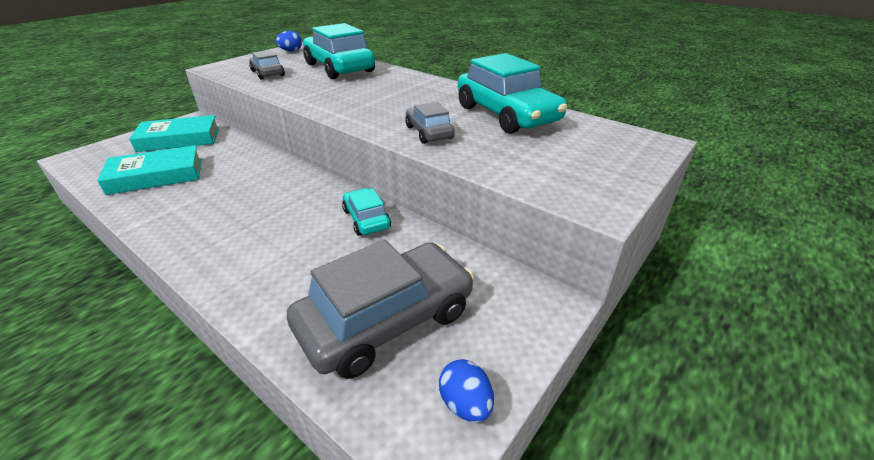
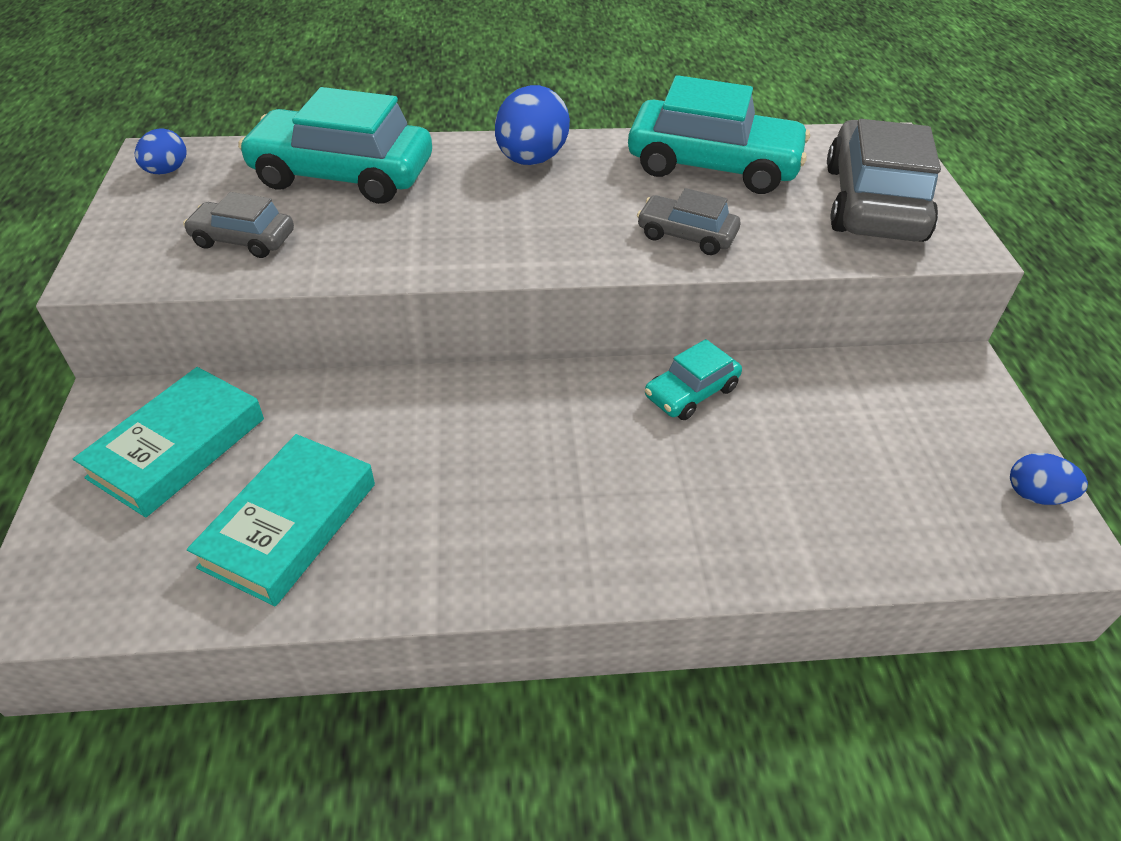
camera: 45 degrees left, 10 degrees up
grey car [287,240,474,379] -> grey car moved to [827,119,941,242]
turquoise car [342,188,391,236] -> turquoise car turned 60 degrees counterclockwise [645,339,742,420]
none -> blue egg [495,85,570,165]

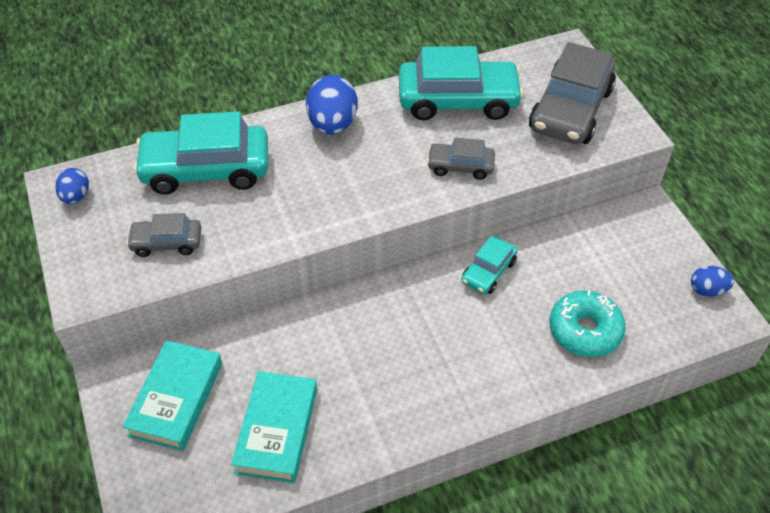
camera: 15 degrees left, 5 degrees up
grey car [827,119,941,242] -> grey car turned 150 degrees counterclockwise [529,42,616,144]
none -> turquoise donut [549,290,626,357]

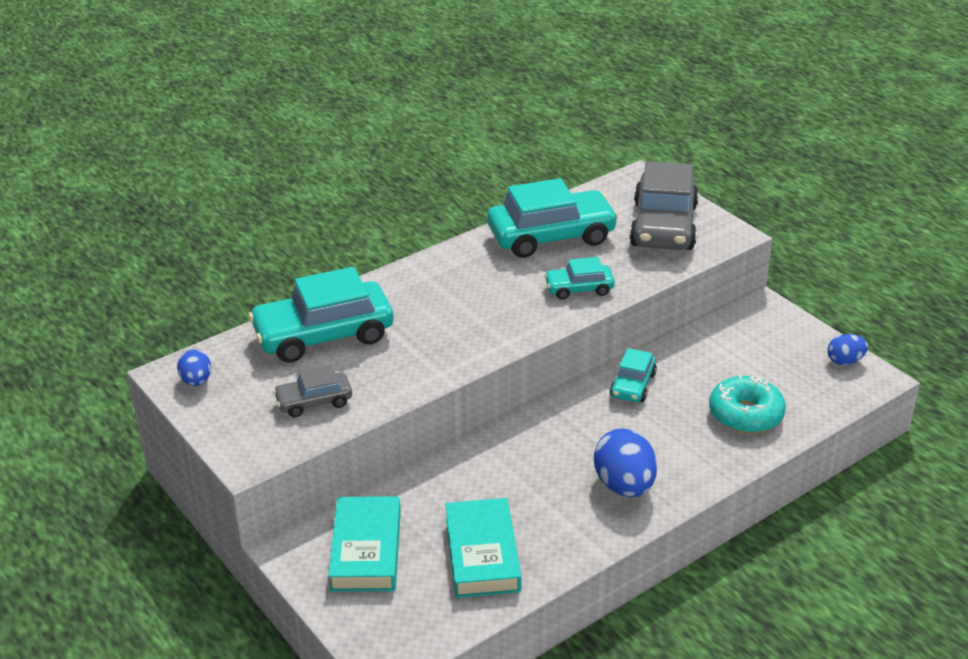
camera: 15 degrees left, 15 degrees down
blue egg [306,75,358,135] -> blue egg moved to [594,428,657,497]
grey car [427,138,495,180] -> turquoise car [544,257,615,300]

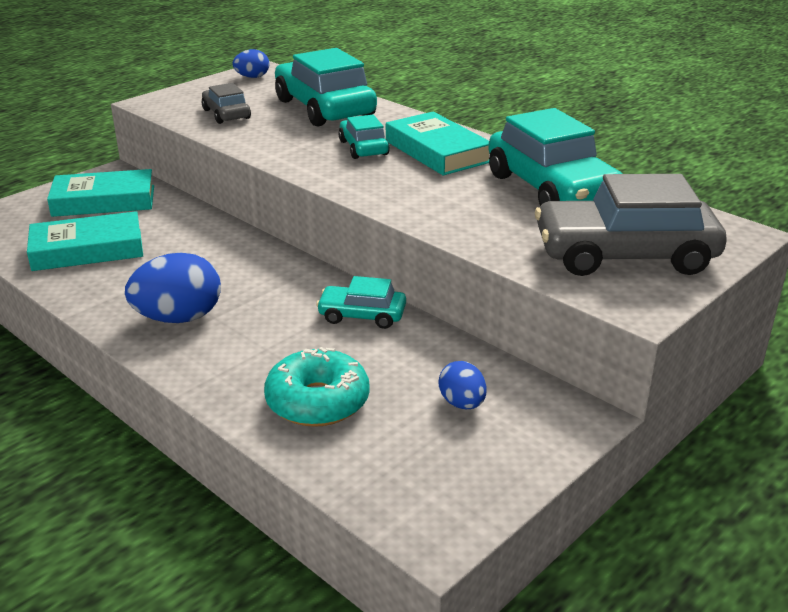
camera: 80 degrees right, 5 degrees down
turquoise car [544,257,615,300] -> turquoise car moved to [339,115,390,159]
blue egg [827,334,868,365] -> blue egg moved to [439,361,487,409]
none -> turquoise book [386,112,489,176]

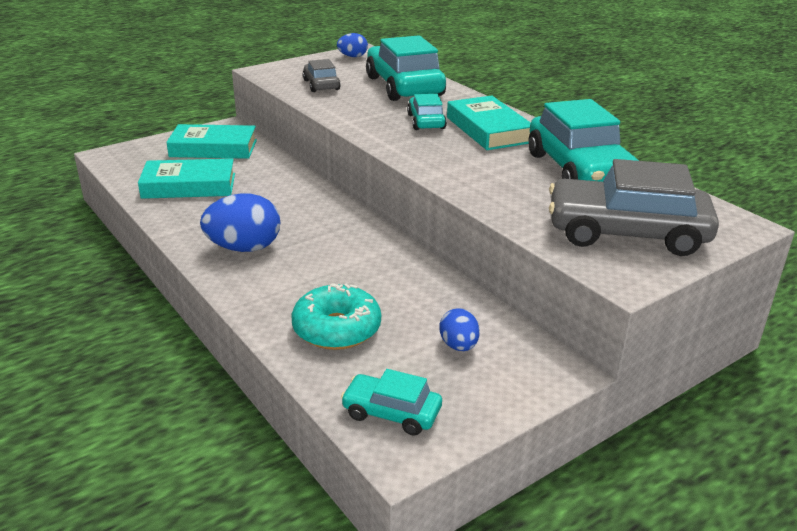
camera: 10 degrees right, 0 degrees up
turquoise car [316,276,406,329] -> turquoise car moved to [341,369,442,436]

